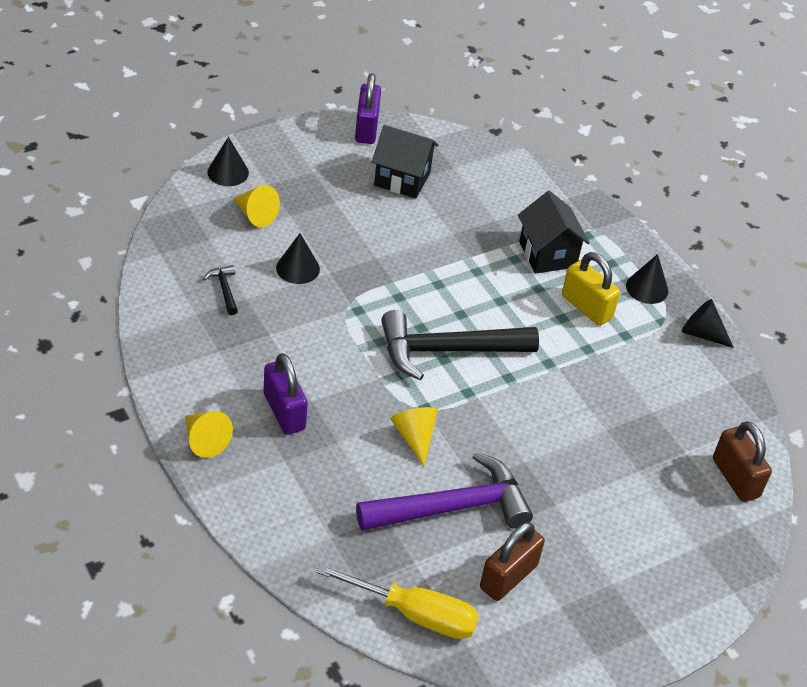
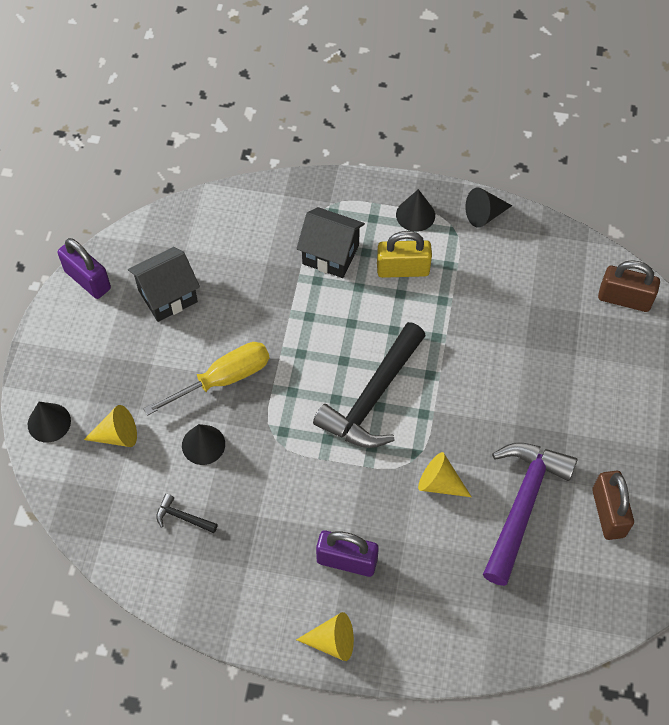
camera: 45 degrees left, 15 degrees up
yellow screwdriver [316,564,479,639] -> yellow screwdriver moved to [143,342,269,416]

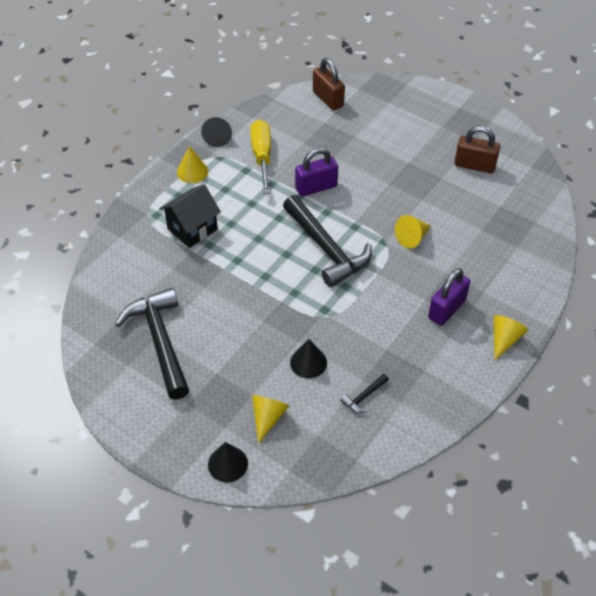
camera: 65 degrees left, 10 degrees down
purple padlock [57,238,111,299] -> purple padlock moved to [295,148,338,197]
black house [128,247,200,322] -> black hammer [115,288,189,400]
yellow screwdriver [143,342,269,416] -> yellow screwdriver moved to [250,120,271,194]
yellow padlock [377,231,432,278] -> none
black cone [396,189,435,232] -> yellow cone [177,146,208,183]
purple hammer [483,443,577,586] -> none
brown padlock [598,260,660,312] -> brown padlock turned 75 degrees counterclockwise [313,58,345,111]

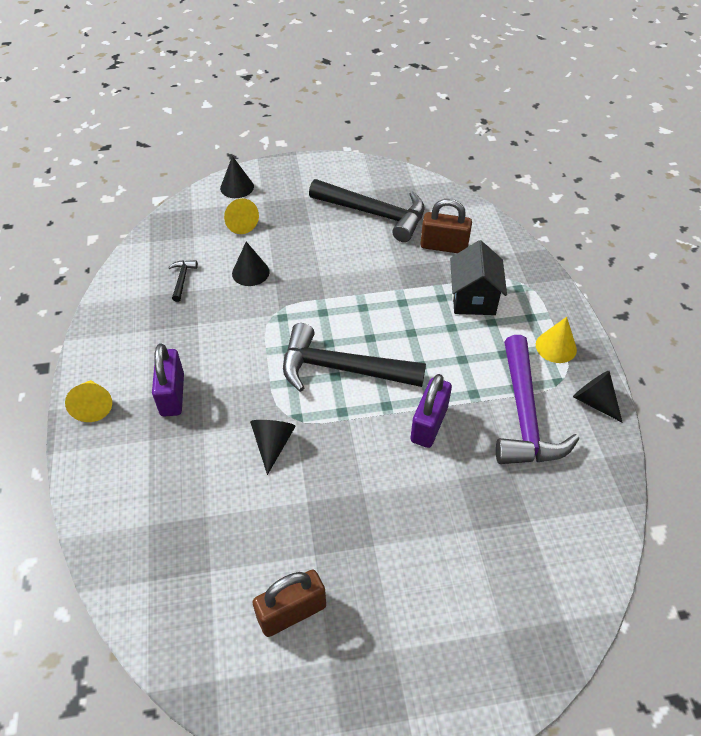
camera: 135 degrees right, 0 degrees up
yellow screwdriver [250,120,271,194] -> purple hammer [496,335,579,464]
brown padlock [313,58,345,111] -> brown padlock moved to [420,199,472,253]
yellow cone [395,215,431,249] -> black cone [250,420,296,475]

